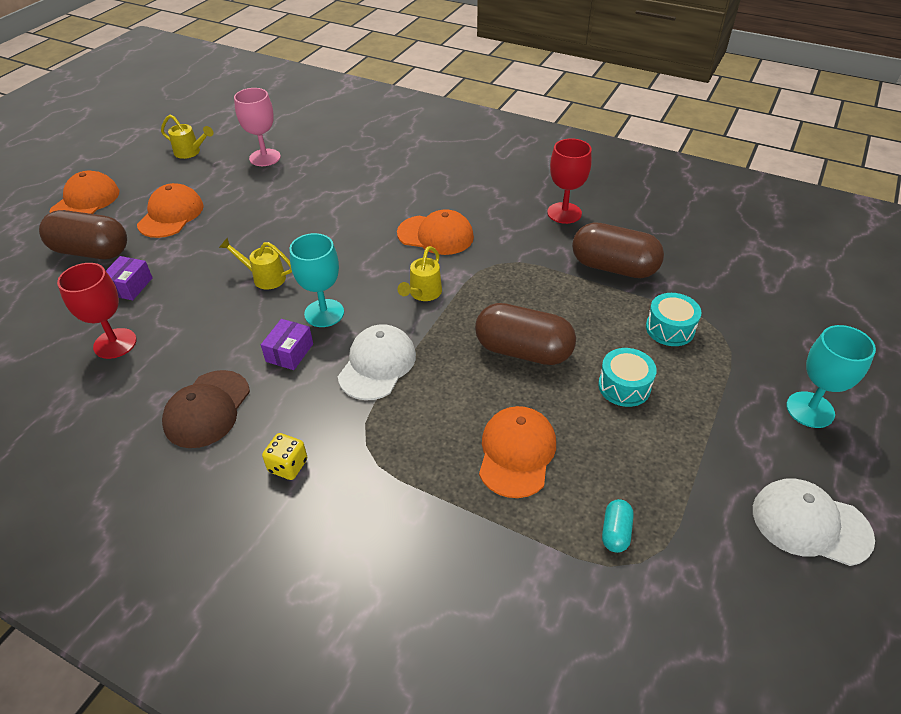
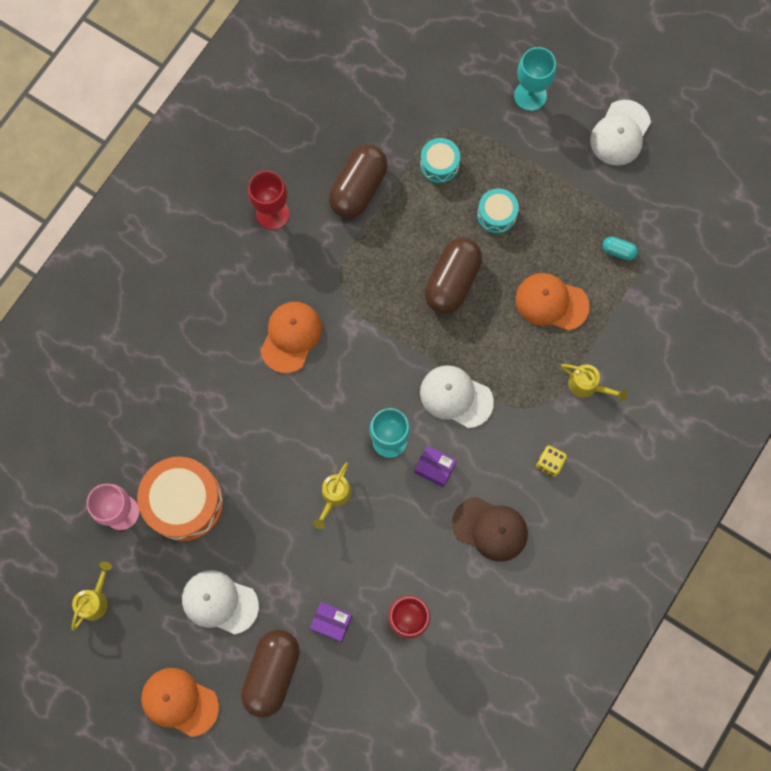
camera: 85 degrees left, 30 degrees up
orange cap [137,183,204,238] -> white cap [182,570,259,634]
yellow watering can [398,246,442,301] -> yellow watering can moved to [561,364,628,401]
none -> orange drum [137,457,223,541]

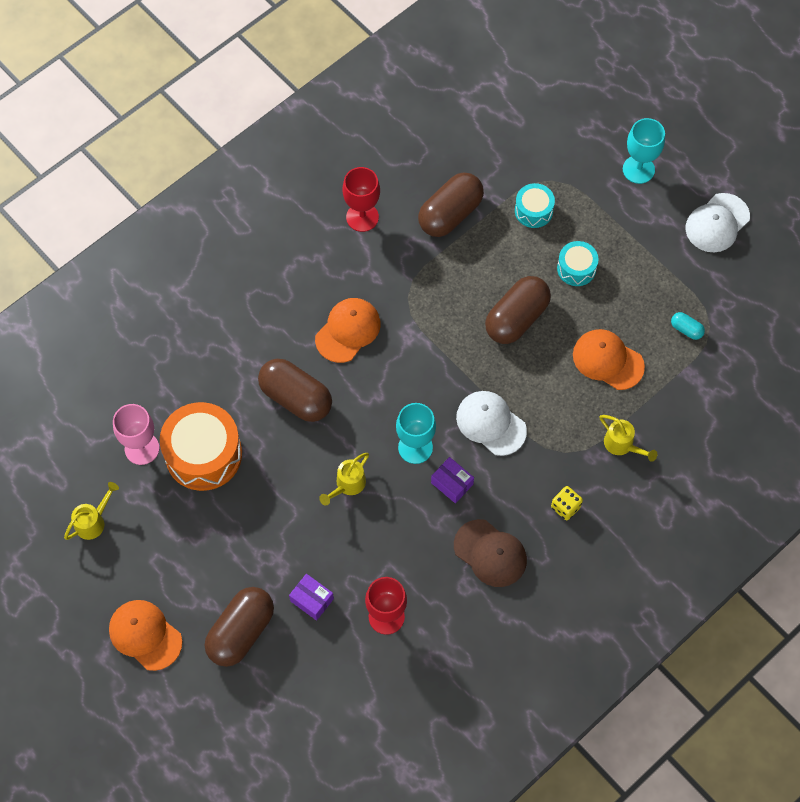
camera: 15 degrees right, 10 degrees down
white cap [182,570,259,634] -> none
none -> brown capsule [258,359,332,422]

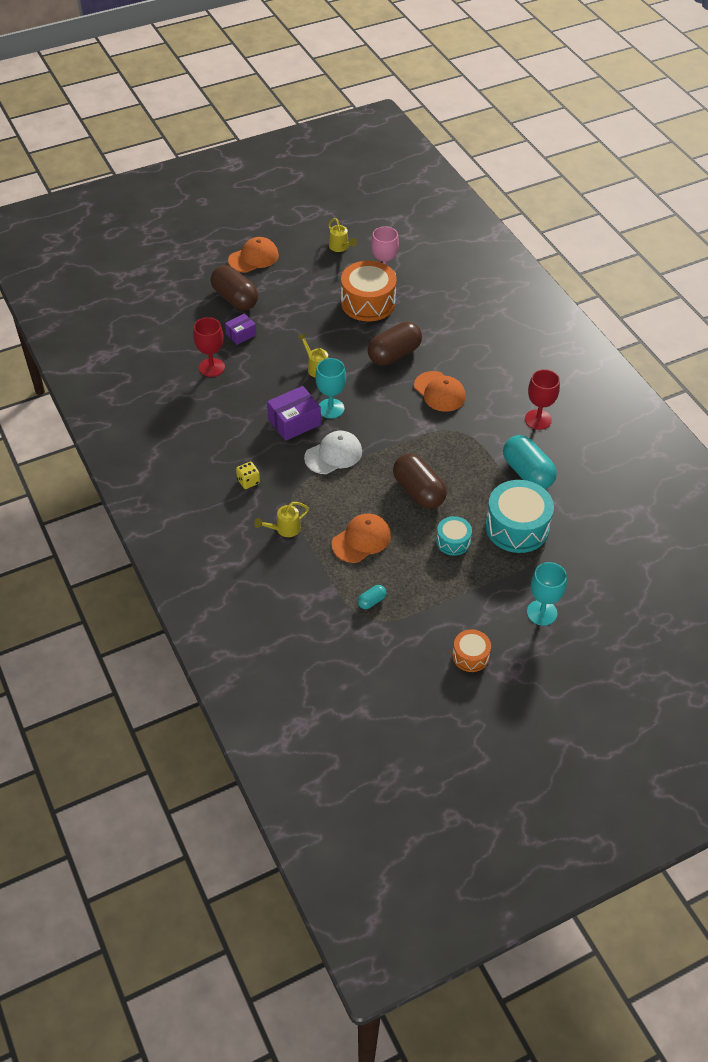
camera: 105 degrees right, 15 degrees down
brown capsule [418,173,484,237] -> turquoise capsule [503,435,557,489]
purple box [431,457,474,503] -> purple box [267,386,321,441], size x1.65
brown cap [454,519,527,587] -> none
turquoise drum [515,183,555,228] -> turquoise drum [485,480,554,553], size x1.88
white cap [685,193,750,252] -> orange drum [452,629,491,672]

